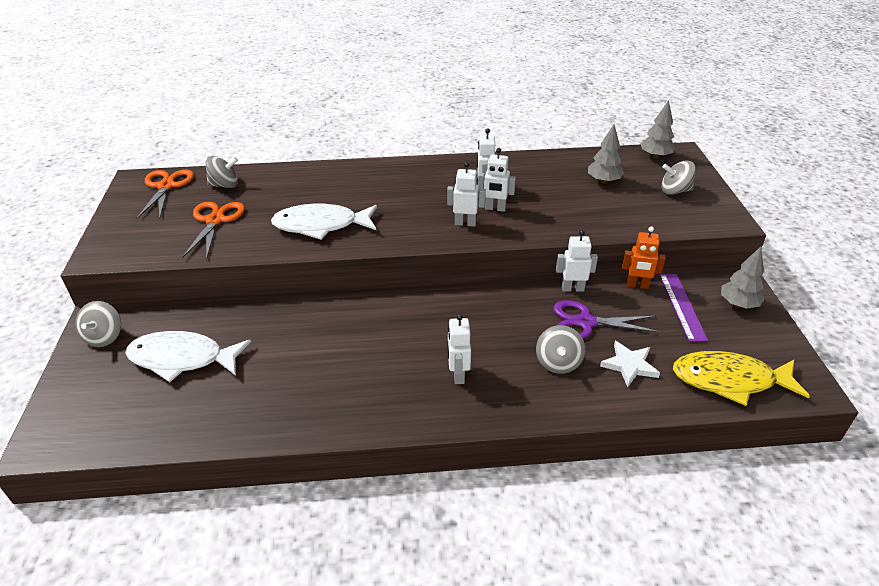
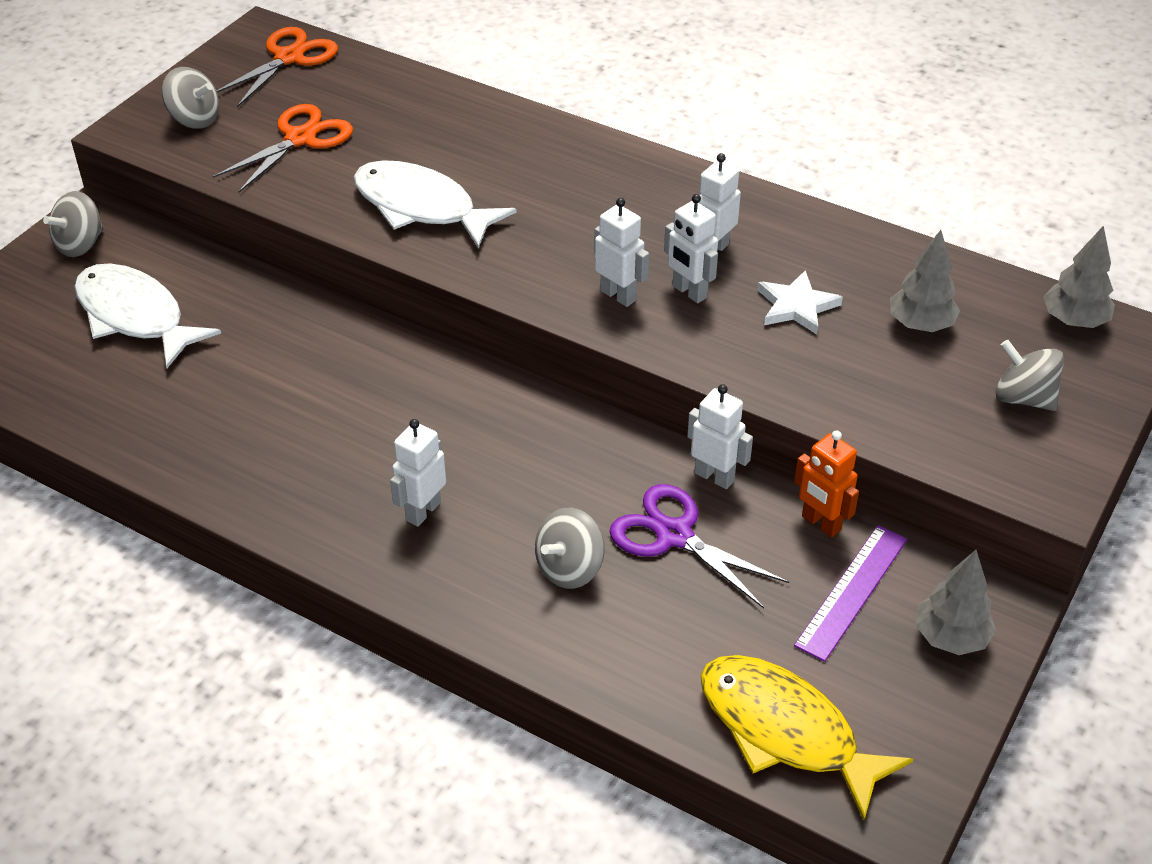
camera: 35 degrees right, 5 degrees up
grey spinning top [205,156,238,188] -> grey spinning top moved to [162,67,219,129]
white star [600,341,660,387] -> white star moved to [757,270,843,335]

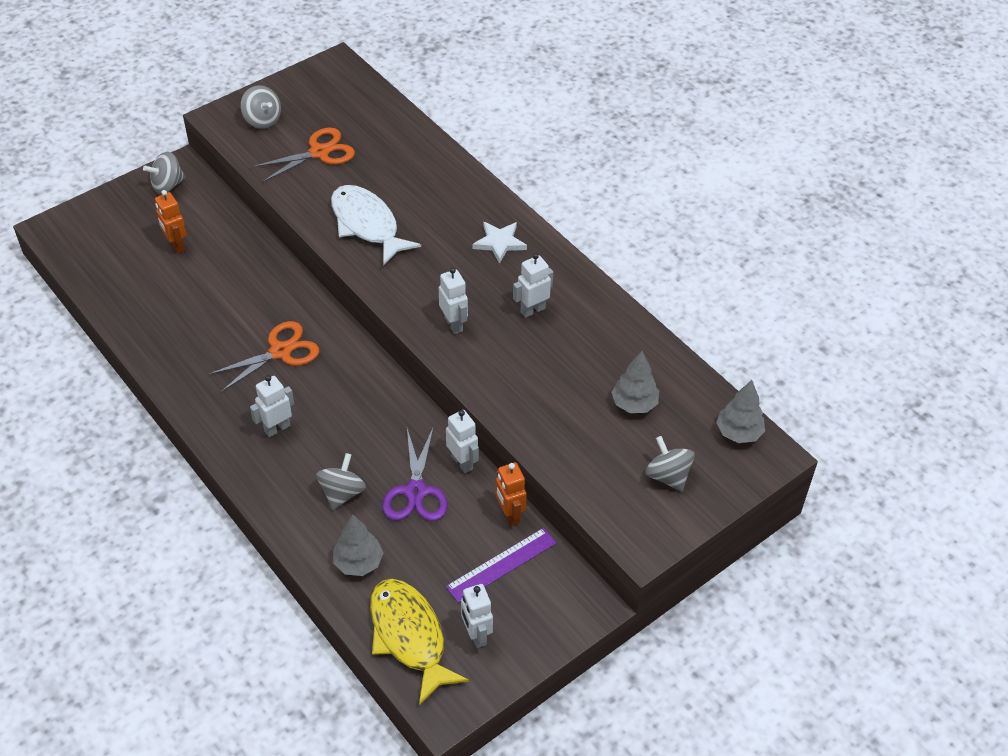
camera: 20 degrees right, 5 degrees up
white fish [74,263,221,368] -> orange robot [155,190,187,254]
orange scissors [217,27,338,107] -> orange scissors moved to [208,321,319,393]
grey spinning top [535,508,605,589] -> grey spinning top turned 135 degrees clockwise [316,453,366,510]
purple scissors [609,484,789,609] -> purple scissors turned 150 degrees counterclockwise [382,426,448,521]
white robot [664,194,718,303] -> white robot moved to [461,584,493,648]
white star [757,270,843,335] -> white star moved to [472,222,527,264]
grey tree [916,550,996,655] -> grey tree moved to [333,514,383,576]

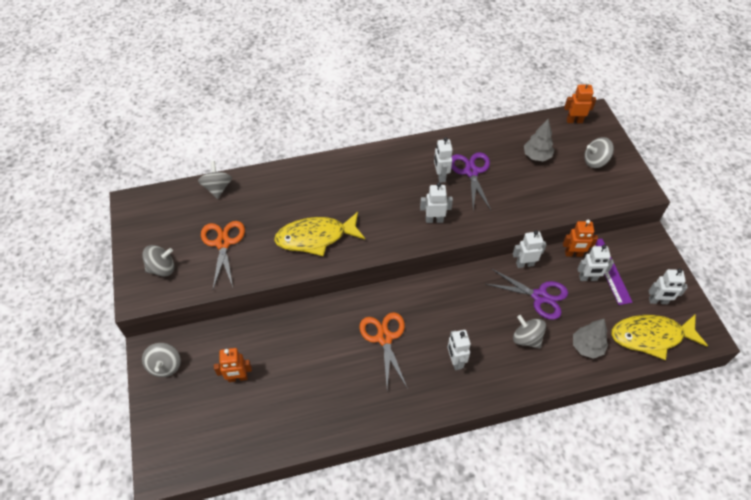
camera: 65 degrees left, 5 degrees up
white fish [331,185,421,266] -> yellow fish [274,212,365,256]
white star [472,222,527,264] -> none
grey tree [716,380,765,443] -> orange robot [564,81,596,123]
none -> grey spinning top [198,161,232,199]
none -> purple scissors [451,152,491,210]
none -> white robot [577,245,614,281]

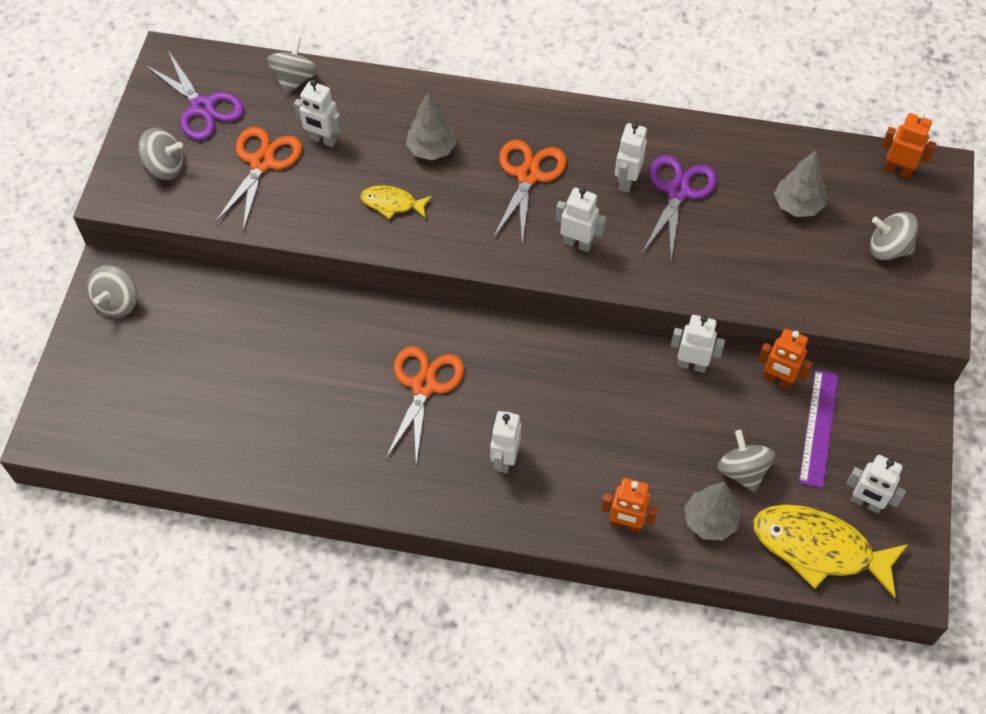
camera: 25 degrees right, 5 degrees up
orange robot [214,348,252,382] -> orange robot moved to [601,478,658,533]
yellow fish [274,212,365,256] -> yellow fish [361,185,432,219], size x0.51
purple scissors [486,269,568,320] -> purple scissors moved to [145,52,244,140]
grey spinning top [513,315,546,349] -> grey spinning top moved to [717,430,775,493]
white robot [577,245,614,281] -> white robot moved to [294,79,342,147]
none -> grey tree [406,92,457,160]
none -> orange scissors [493,140,567,245]

